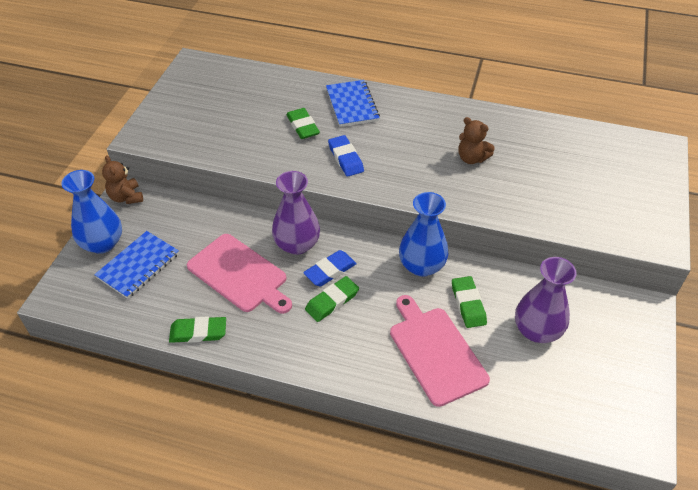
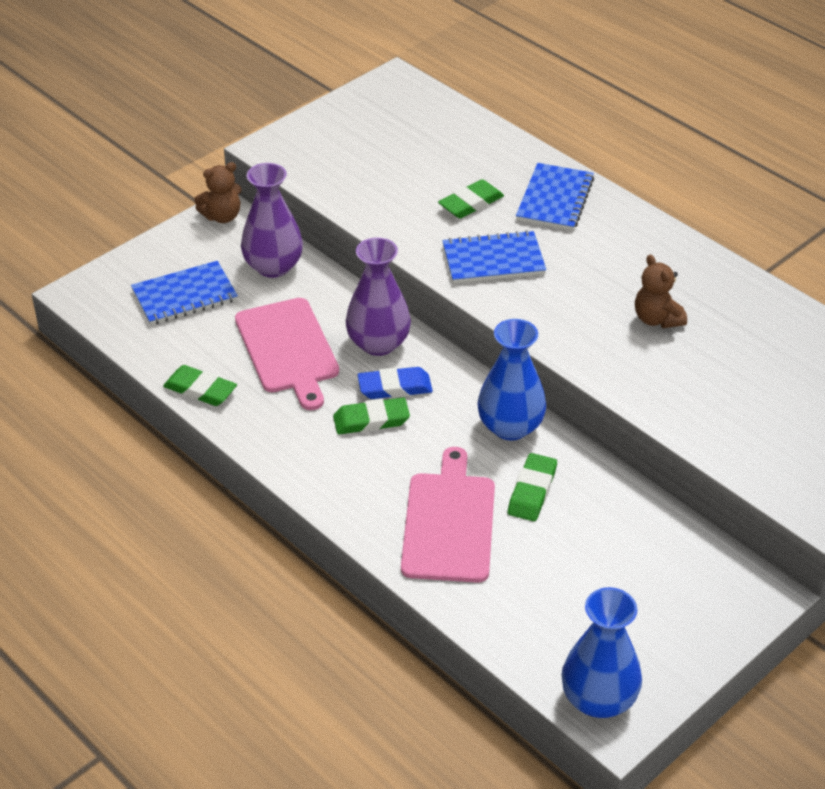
camera: 30 degrees right, 5 degrees down
blue vase [61,170,122,254] -> blue vase moved to [561,587,642,718]
brown teddy bear [102,155,143,204] -> brown teddy bear turned 120 degrees counterclockwise [194,162,242,223]
green eraser [286,108,320,139] -> green eraser turned 45 degrees clockwise [438,179,504,219]
blue eraser [328,135,364,177] -> blue notebook [442,230,546,283]
purple vase [515,257,577,343] -> purple vase moved to [241,163,303,278]

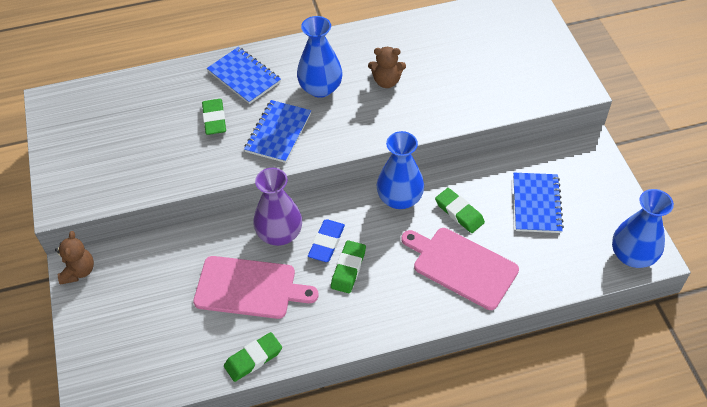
camera: 60 degrees left, 10 degrees up
blue notebook [131,261,238,325] -> blue notebook moved to [513,173,564,233]
purple vase [241,163,303,278] -> none
none -> blue vase [297,16,343,98]

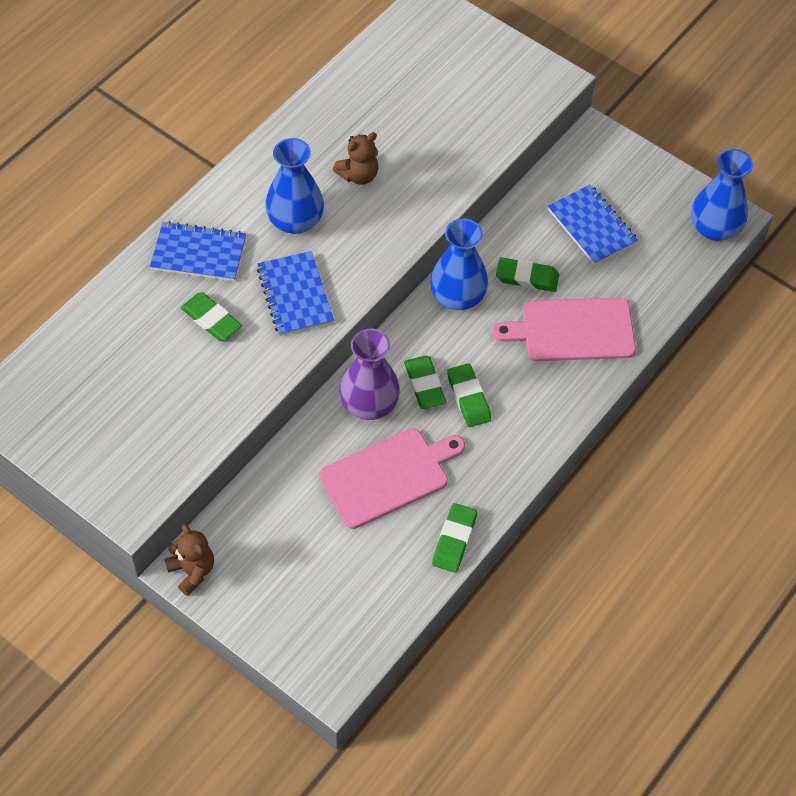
camera: 40 degrees left, 5 degrees up
blue eraser [308,219,345,262] -> green eraser [404,356,446,409]

